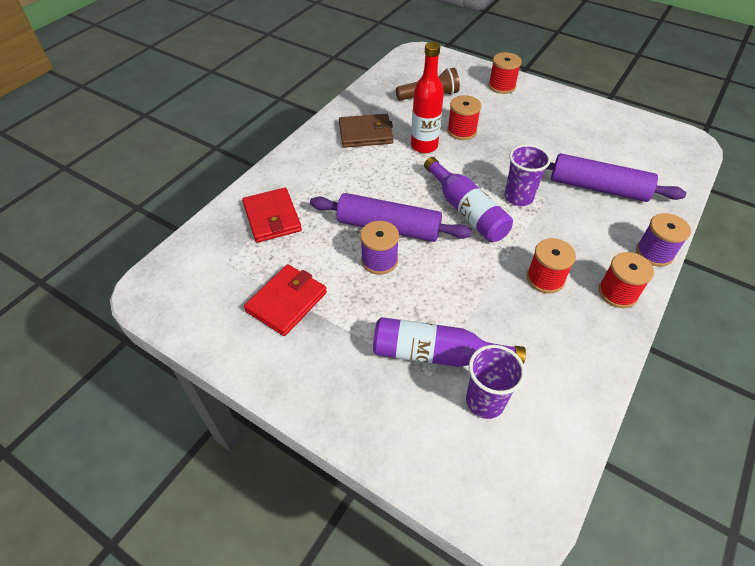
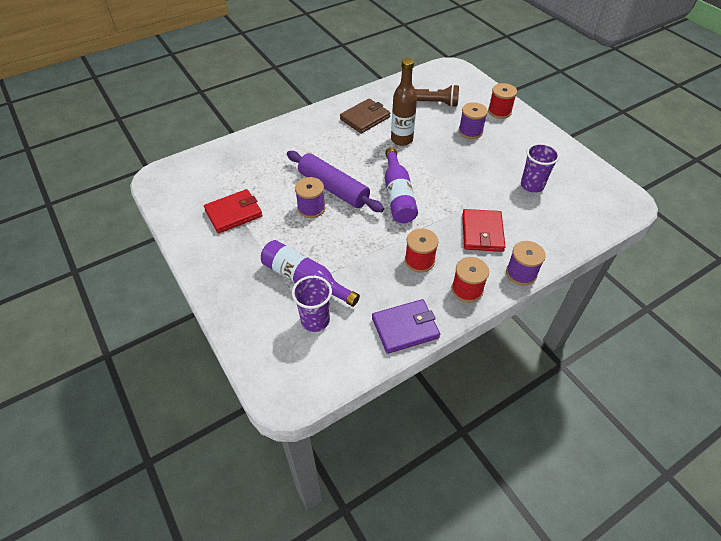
camera: 25 degrees right, 0 degrees up
red wallet [242,188,302,243] -> red wallet moved to [462,209,506,252]
brown wallet [339,114,394,148] -> brown wallet turned 60 degrees counterclockwise [340,99,390,134]
red bottle [411,42,444,153] -> brown bottle [391,58,417,146]
red spool [447,95,481,140] -> none
purple cup [505,144,551,206] -> purple cup moved to [521,143,560,193]
purple rolling pin [546,153,686,202] -> none
none -> purple wallet [372,299,440,354]
none -> purple spool [459,102,488,139]

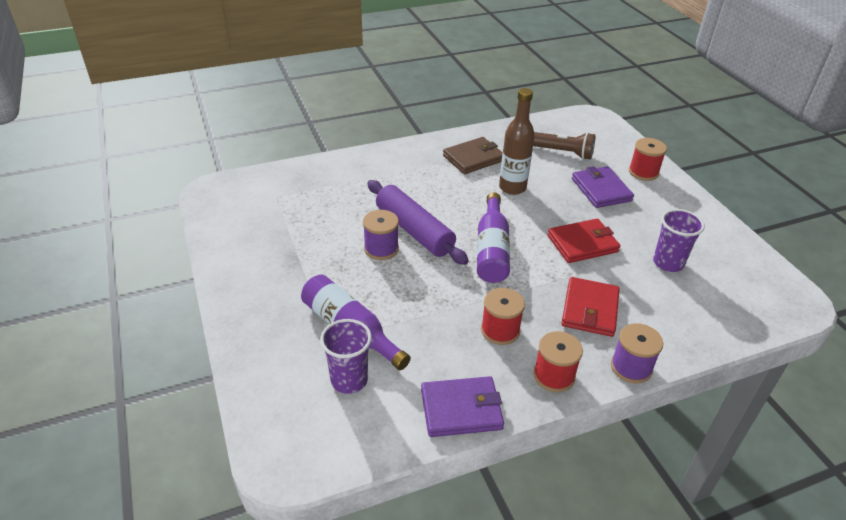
camera: 10 degrees right, 10 degrees down
red wallet [204,189,263,233] -> red wallet moved to [547,219,620,263]
purple spool [459,102,488,139] -> purple wallet [572,166,634,208]

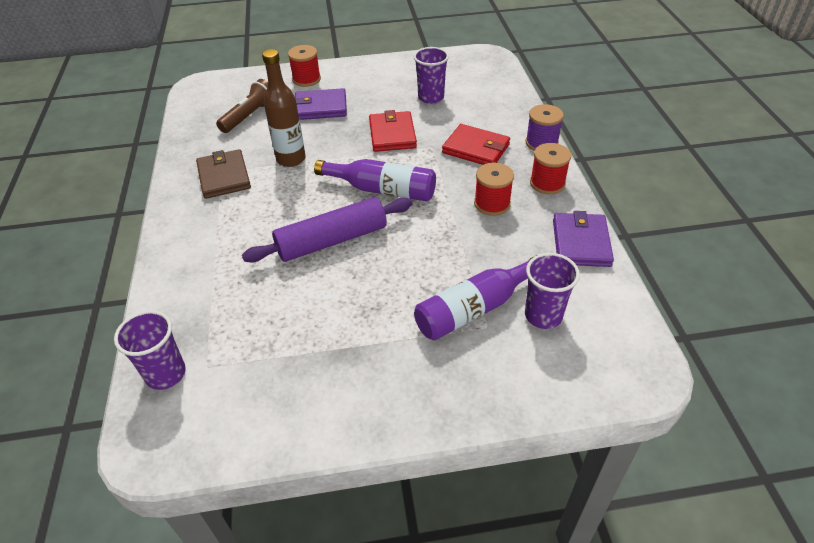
camera: 75 degrees left, 5 degrees up
purple spool [363,210,399,260] -> none
none -> purple cup [114,311,186,390]

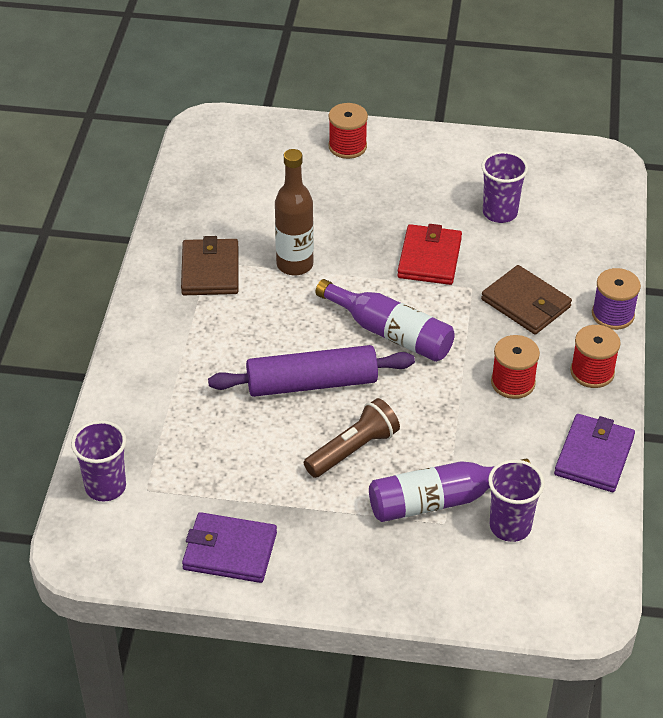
camera: 15 degrees right, 0 degrees up
brown flashlight [216,79,268,133] -> brown flashlight moved to [304,398,400,478]
purple wallet [295,88,347,120] -> purple wallet moved to [182,512,277,583]
red wallet [442,124,510,165] -> brown wallet [481,265,572,334]

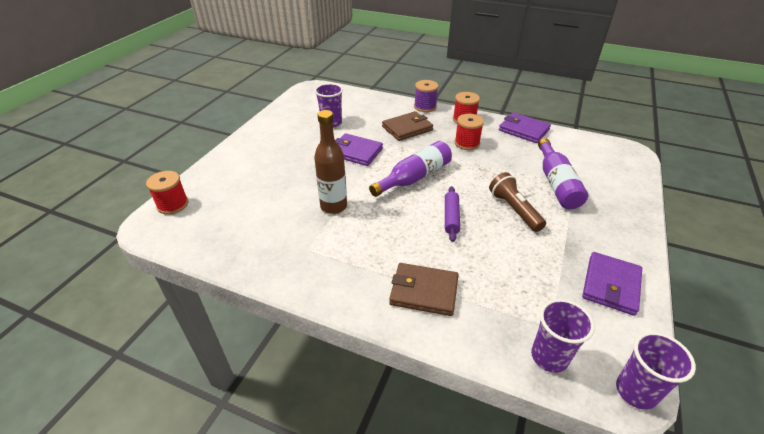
camera: 75 degrees left, 5 degrees down
brown wallet [181,236,238,295] -> brown wallet moved to [389,263,459,316]
purple rolling pin [208,345,415,397] -> purple rolling pin [445,186,460,242], size x0.56
red spool [328,103,368,159] -> red spool moved to [146,171,188,214]
red wallet [397,224,462,285] -> purple wallet [335,133,383,166]
purple cup [488,460,545,542] -> purple cup moved to [616,332,696,410]

